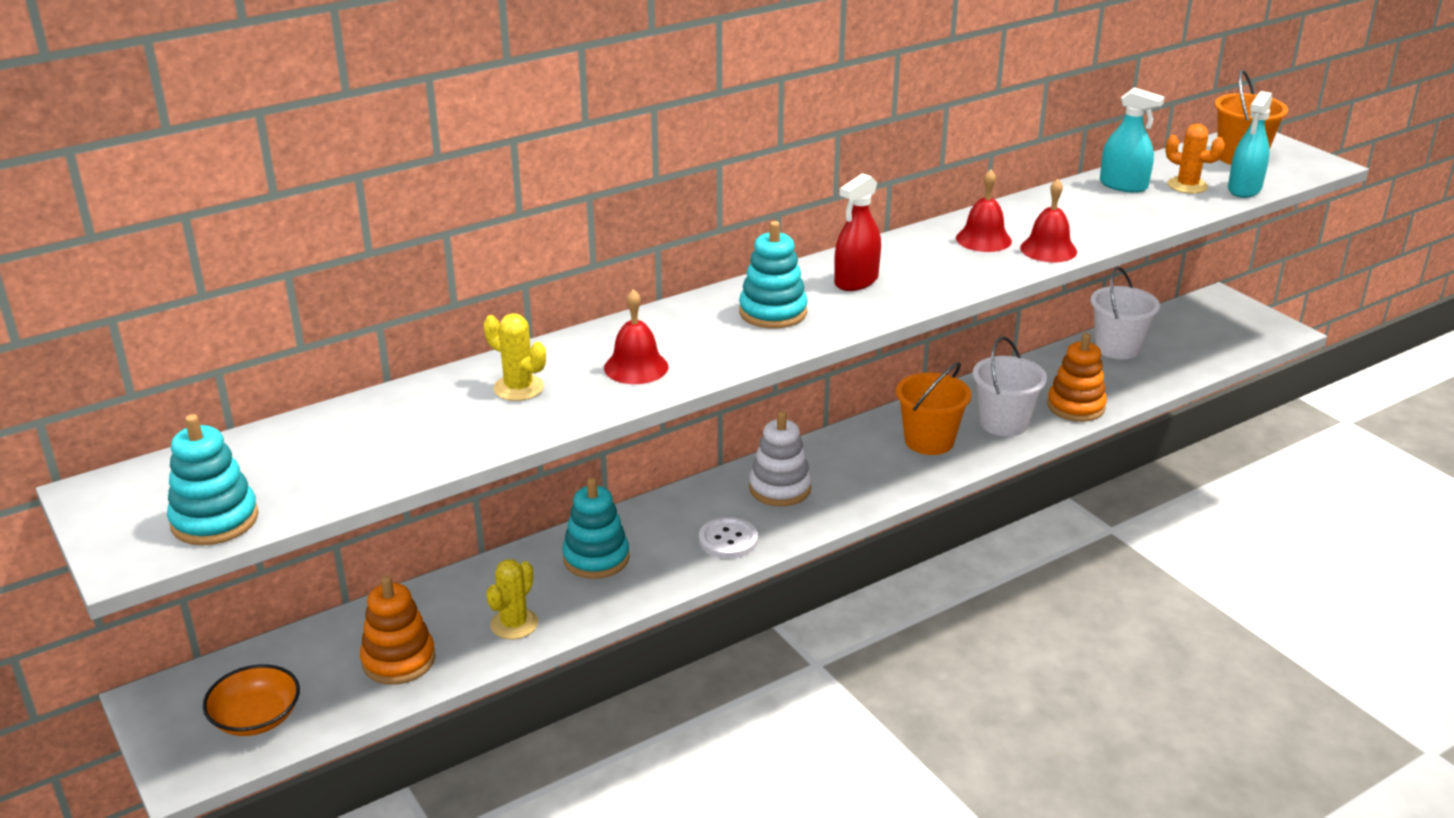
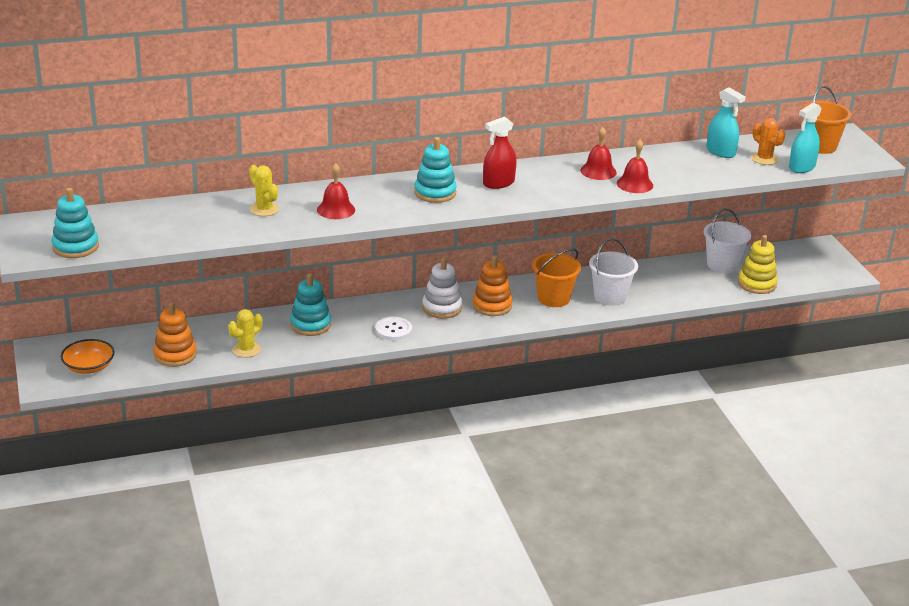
camera: 15 degrees right, 0 degrees up
orange stacking toy [1047,333,1107,422] -> orange stacking toy moved to [472,255,513,316]
none -> yellow stacking toy [738,235,778,294]

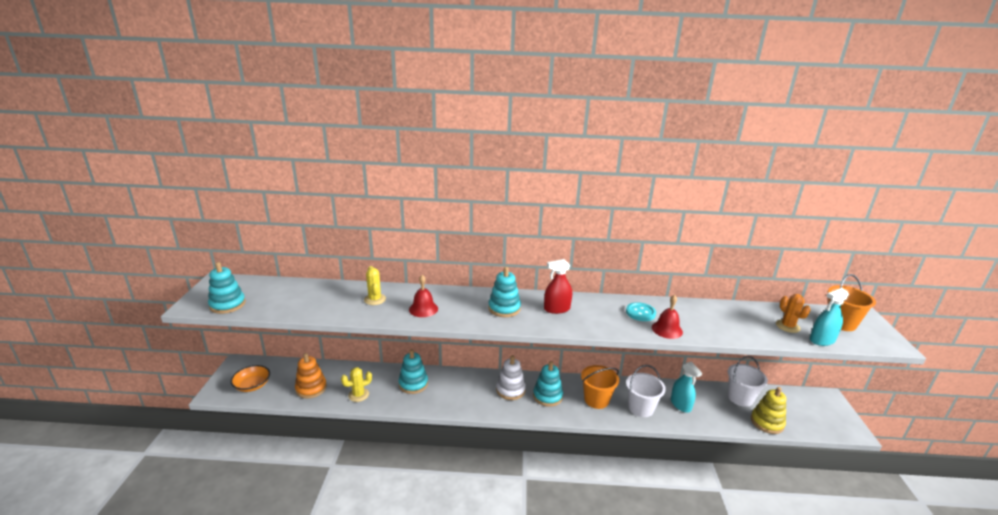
camera: 20 degrees right, 5 degrees down
white button [375,317,412,341] -> none
orange stacking toy [472,255,513,316] -> turquoise stacking toy [533,361,563,407]
red bell [580,127,617,180] -> turquoise button [626,302,656,321]
turquoise spray bottle [706,87,746,158] -> turquoise spray bottle moved to [671,362,702,413]

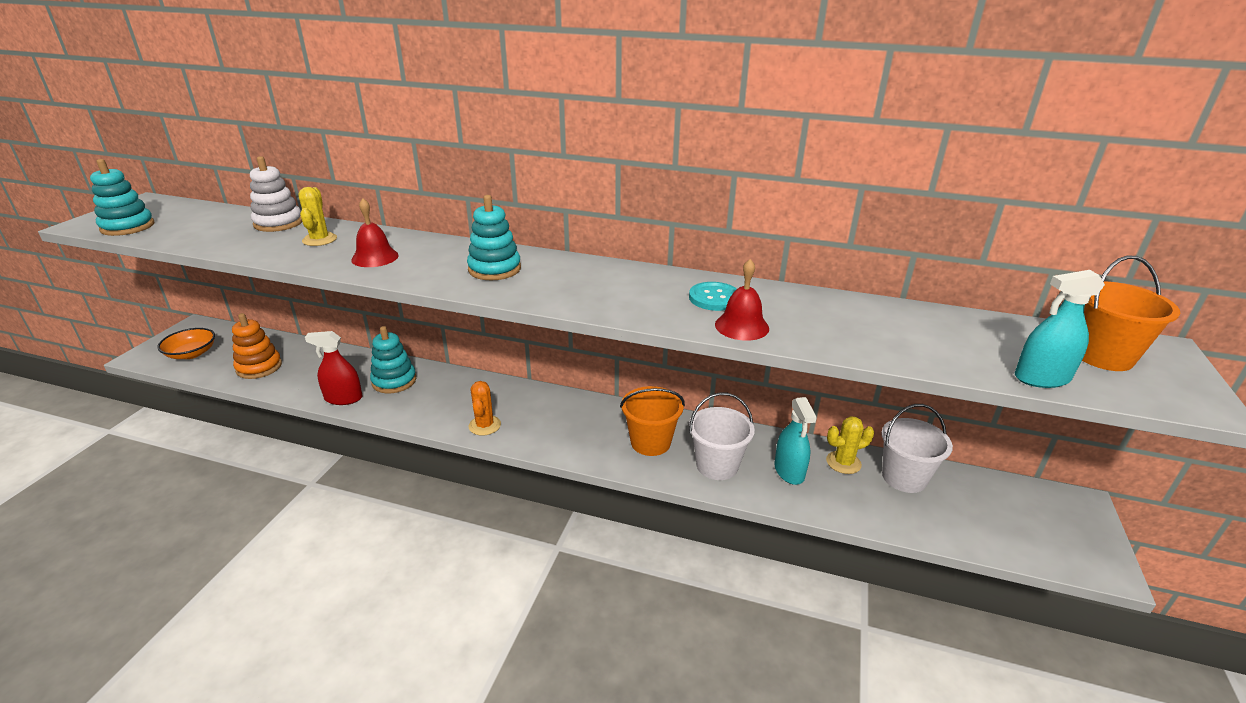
camera: 15 degrees right, 5 degrees up
yellow cactus [341,367,372,402] -> yellow cactus moved to [826,416,874,474]
white stacking toy [496,355,526,400] -> white stacking toy moved to [250,156,302,232]
turquoise stacking toy [533,361,563,407] -> none
red spray bottle [544,259,572,314] -> red spray bottle moved to [305,331,363,405]
yellow stacking toy [751,387,787,434] -> none
orange cactus [776,294,811,333] -> orange cactus moved to [469,381,501,436]

